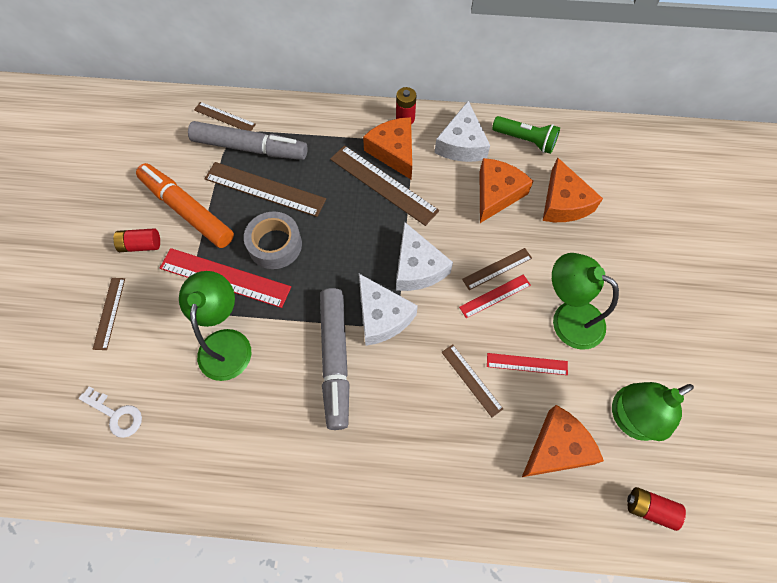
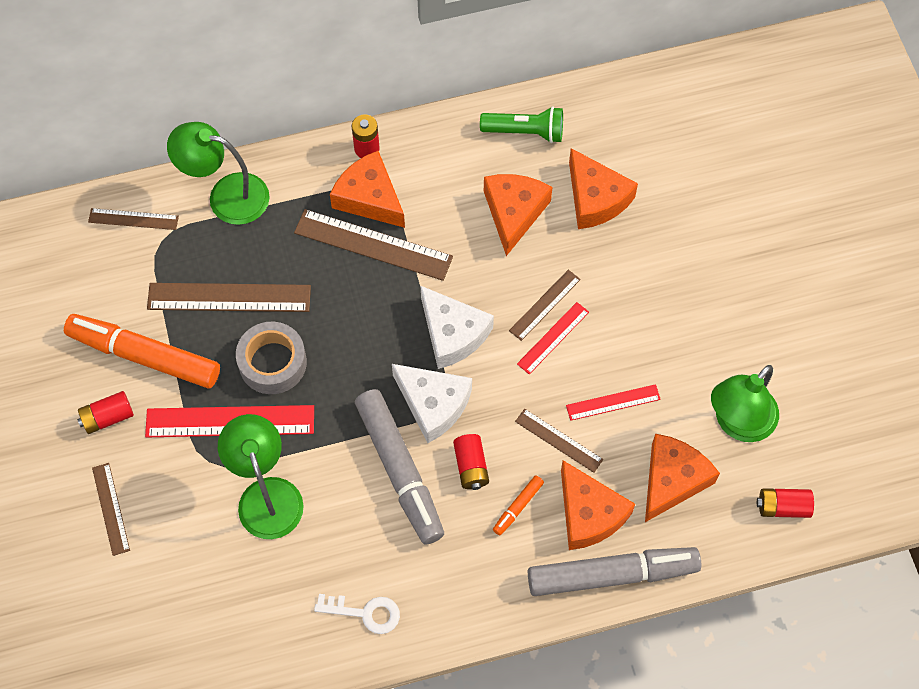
camera: 20 degrees left, 0 degrees up
white key [78,386,142,438] -> white key moved to [314,594,400,634]
grey marker [188,121,308,160] -> grey marker moved to [528,547,701,596]
white cheese [435,100,490,162] -> none
green lamp [552,253,619,350] -> green lamp moved to [167,122,270,225]
none -> red battery [453,434,489,490]
none -> orange marker [493,475,544,535]
none -> orange cheese [561,460,635,550]

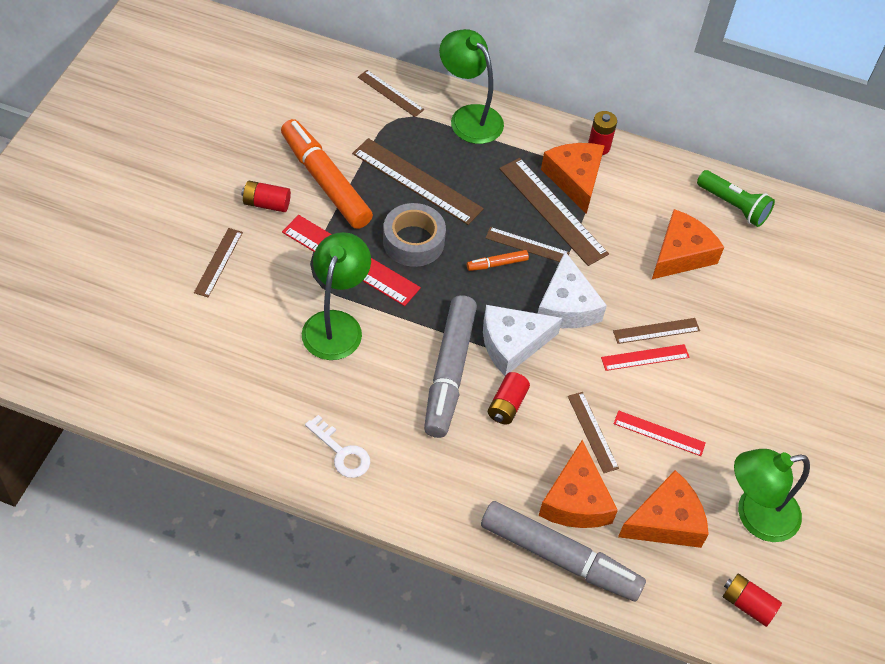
camera: 30 degrees right, 10 degrees down
white cheese [392,364,472,443] -> white cheese turned 90 degrees clockwise [483,305,562,376]
orange marker [493,475,544,535] -> orange marker moved to [467,250,529,271]
orange cheese [569,148,638,229] -> none
none -> brown ruler [486,227,569,262]

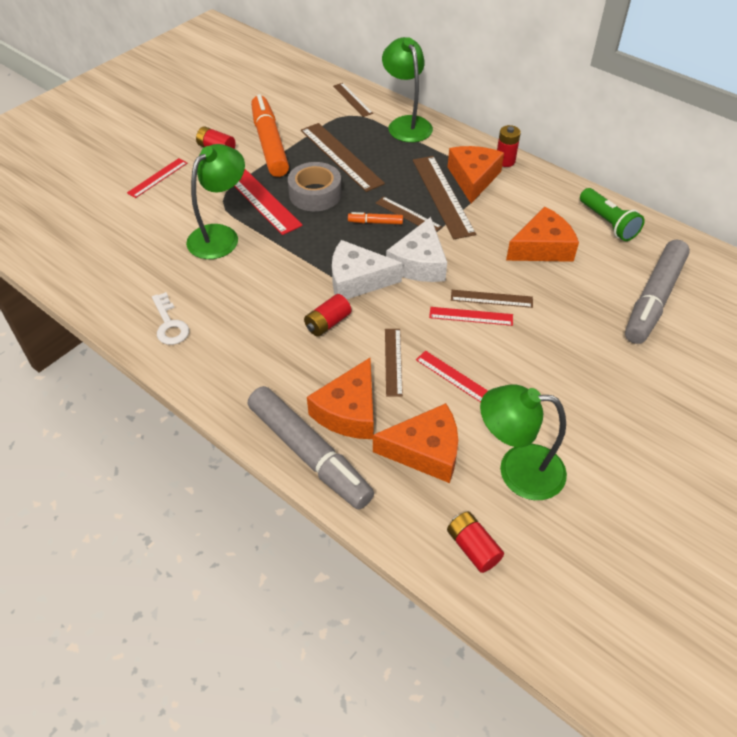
camera: 25 degrees right, 5 degrees down
brown ruler [194,228,243,297] -> red ruler [127,158,187,198]
grey marker [424,295,477,438] -> grey marker moved to [625,240,690,344]

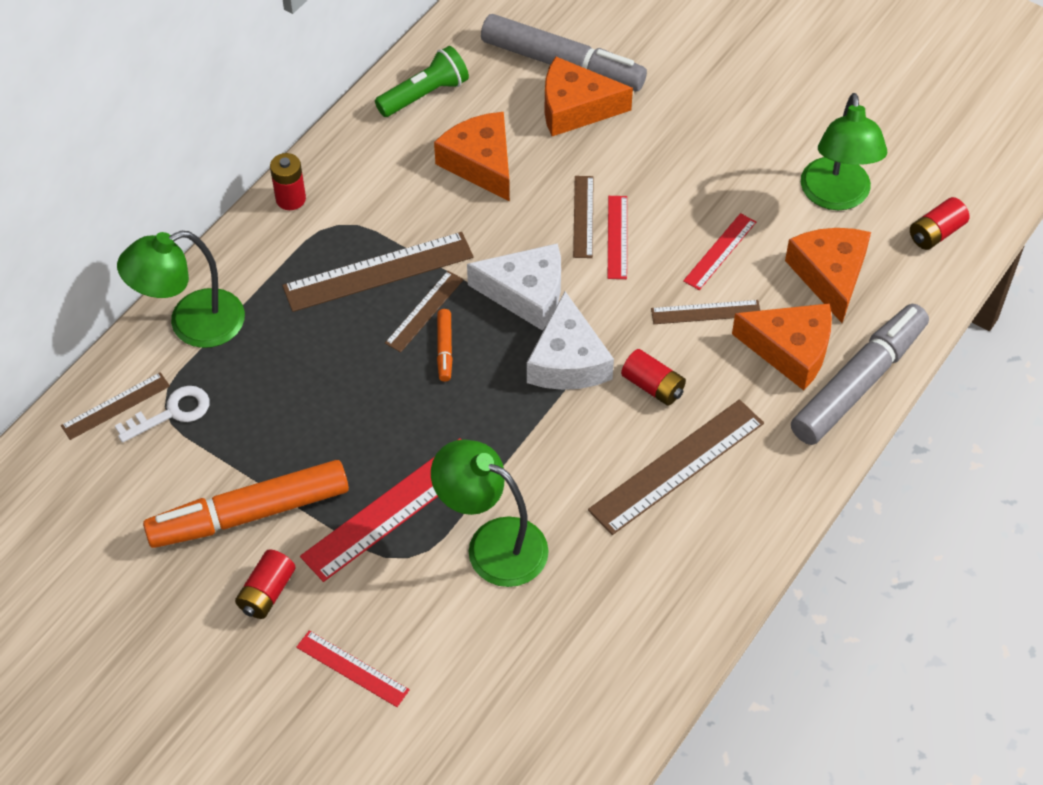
camera: 95 degrees left, 5 degrees up
white key [152,292,189,345] -> white key moved to [115,386,210,443]
grey tape [288,162,342,211] -> none
brown ruler [301,123,385,192] -> brown ruler moved to [588,399,764,535]
orange cheese [448,146,504,203] -> orange cheese moved to [545,57,633,136]

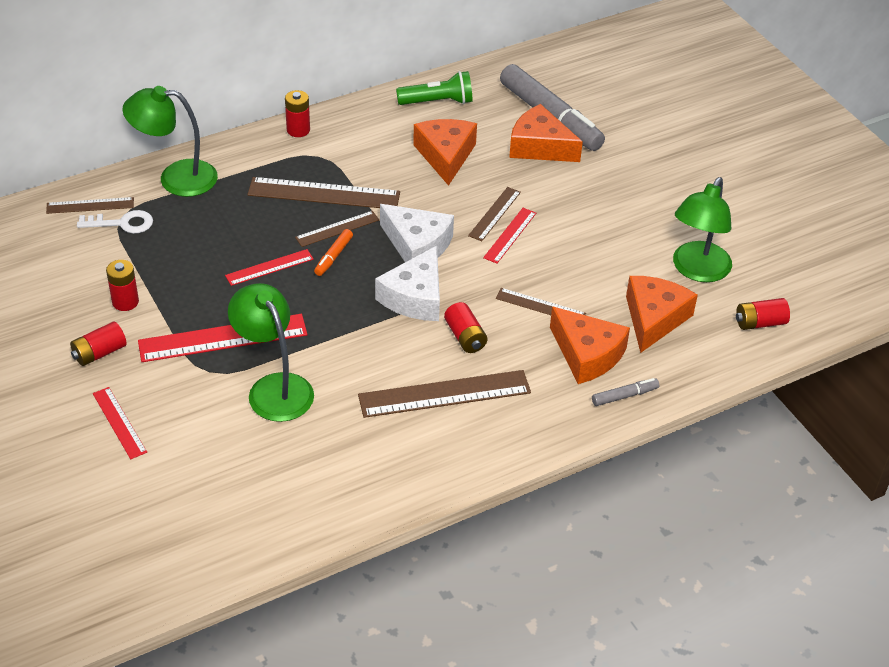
camera: 25 degrees right, 10 degrees down
orange marker [143,460,349,548] -> red battery [106,260,139,311]
red ruler [683,213,756,290] -> red ruler moved to [225,249,314,286]
grey marker [791,304,929,445] -> grey marker [592,378,659,406], size x0.42

